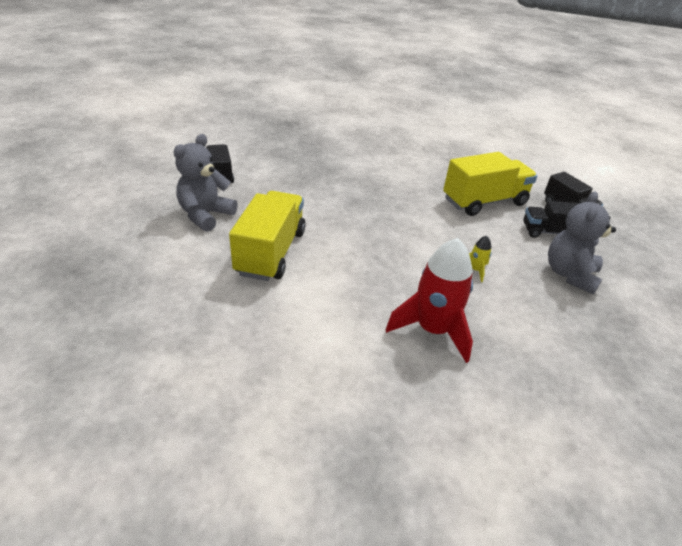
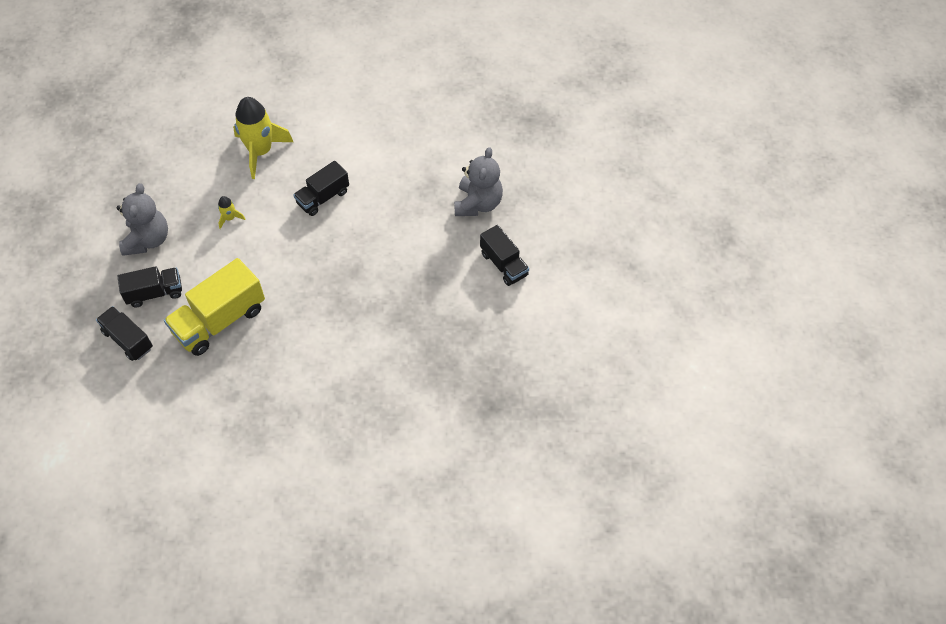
camera: 165 degrees right, 20 degrees up
yellow truck [229,191,305,281] -> none
red rocket [385,238,473,363] -> yellow rocket [233,97,293,179]
none -> black truck [293,161,349,216]

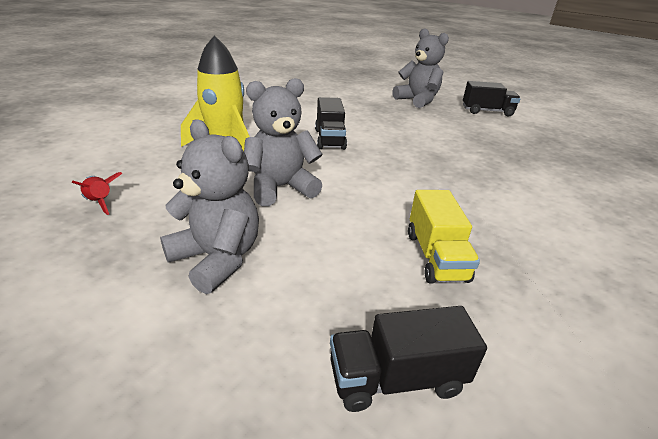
camera: 55 degrees left, 25 degrees down
black truck [117,266,182,308] -> none
yellow truck [164,258,265,356] -> yellow truck [408,190,480,284], size x0.62
yellow rocket [218,196,245,229] -> grey teddy bear [244,78,323,206]
none -> red rocket [72,172,123,215]

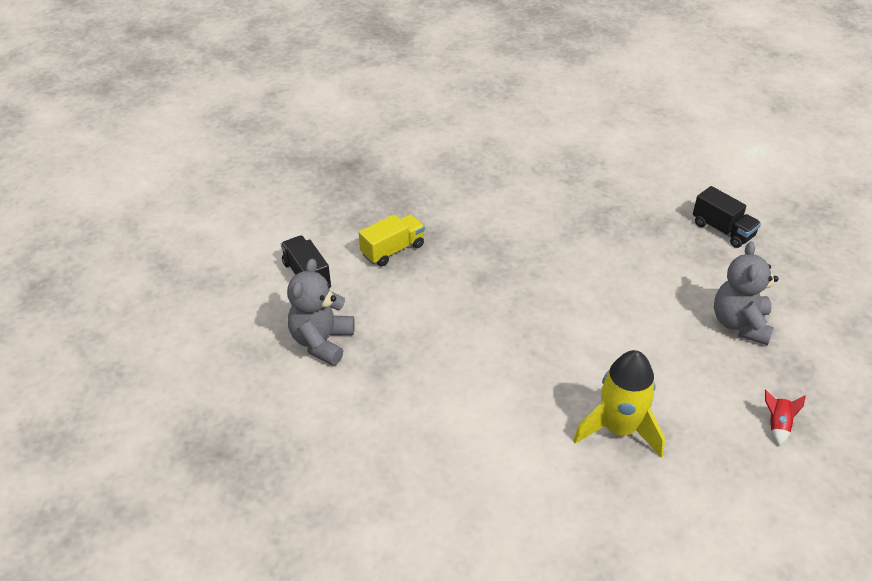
camera: 120 degrees left, 10 degrees up
grey teddy bear [244,78,323,206] -> none
black truck [315,97,347,150] -> none
yellow truck [408,190,480,284] -> yellow truck moved to [359,214,425,266]

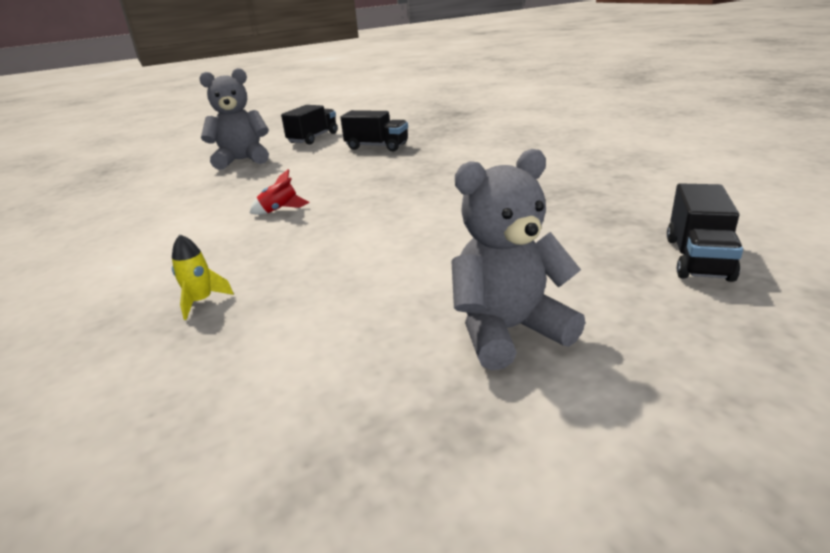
camera: 60 degrees right, 15 degrees down
yellow truck [359,214,425,266] -> black truck [340,110,408,152]
yellow rocket [573,350,665,458] -> yellow rocket [172,235,234,320], size x0.44
red rocket [765,390,806,446] -> red rocket moved to [250,169,310,215]

